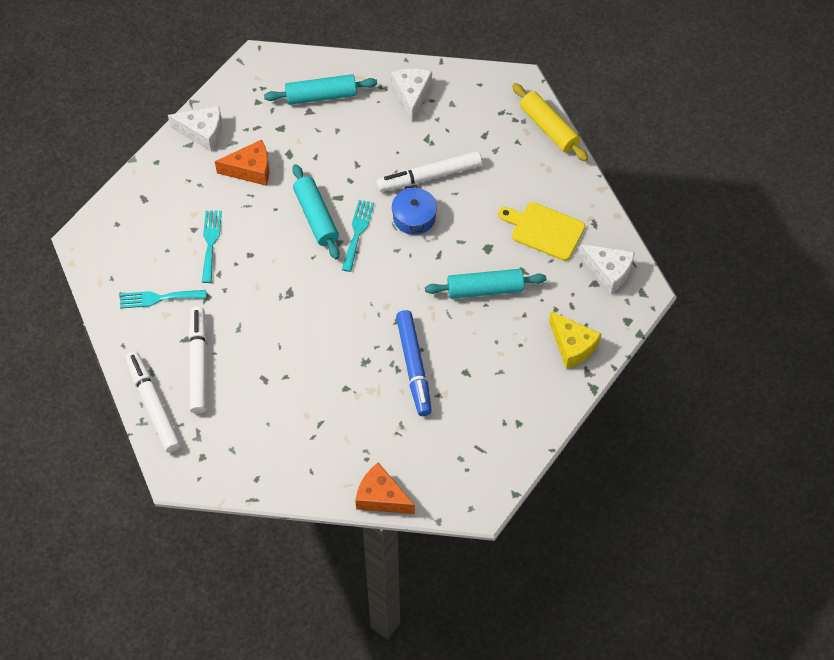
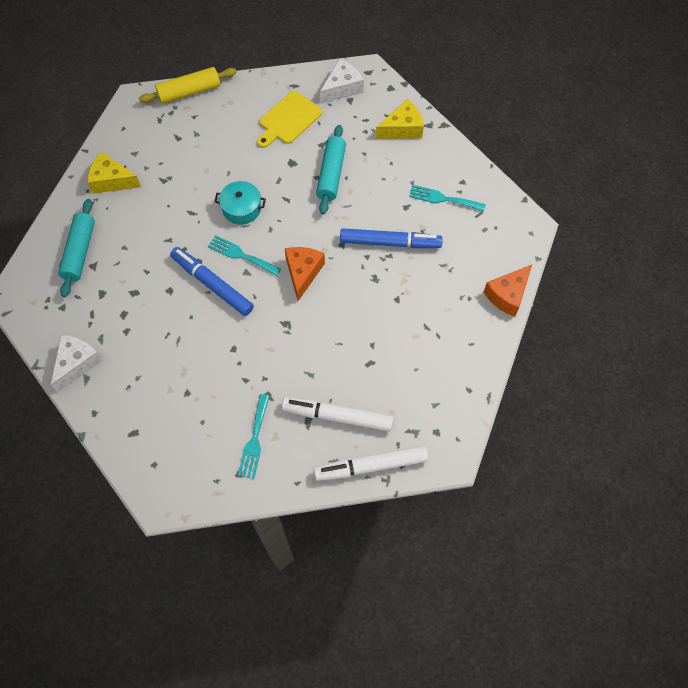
camera: 75 degrees left, 5 degrees up
turquoise fork [202,210,222,283] -> turquoise fork moved to [409,185,486,212]
orange cheese [215,139,269,186] -> orange cheese moved to [285,247,325,301]
turquoise rolling pin [292,164,340,259] -> blue marker [170,247,254,316]
white marker [377,151,482,192] -> none
white cheese [392,69,432,122] -> yellow cheese [87,151,141,194]
blue pot [392,185,437,235] -> turquoise pot [214,181,266,225]

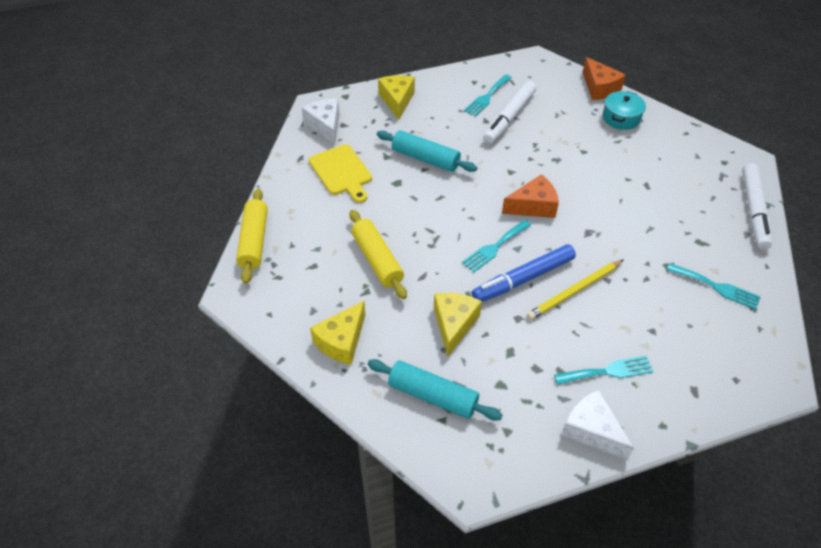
camera: 70 degrees left, 15 degrees down
turquoise pot [214,181,266,225] -> turquoise pot moved to [603,91,646,130]
white marker [282,397,394,432] -> white marker moved to [483,81,536,144]
orange cheese [285,247,325,301] -> orange cheese turned 135 degrees clockwise [502,174,559,218]
blue marker [340,228,443,248] -> none
none -> yellow rolling pin [349,210,407,299]
none -> yellow cheese [434,293,482,356]
none -> yellow pencil [527,259,624,320]
none -> turquoise fork [554,356,654,385]

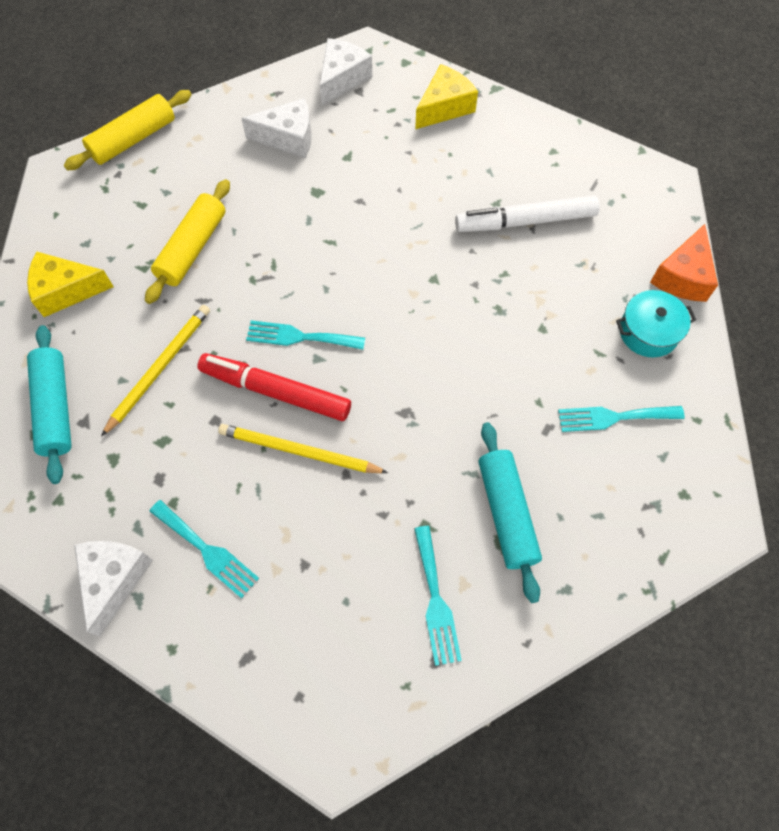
camera: 50 degrees right, 15 degrees up
yellow cutting board [309,144,372,203] -> white cheese [241,98,312,158]
turquoise rolling pin [377,130,477,172] -> turquoise rolling pin moved to [479,422,542,603]
yellow cheese [434,293,482,356] -> yellow pencil [101,305,210,437]
turquoise fork [464,74,512,116] -> turquoise fork moved to [558,406,685,432]
blue marker [472,244,576,302] -> red marker [197,353,351,421]
orange cheese [502,174,559,218] -> none
white marker [742,163,772,250] -> none

